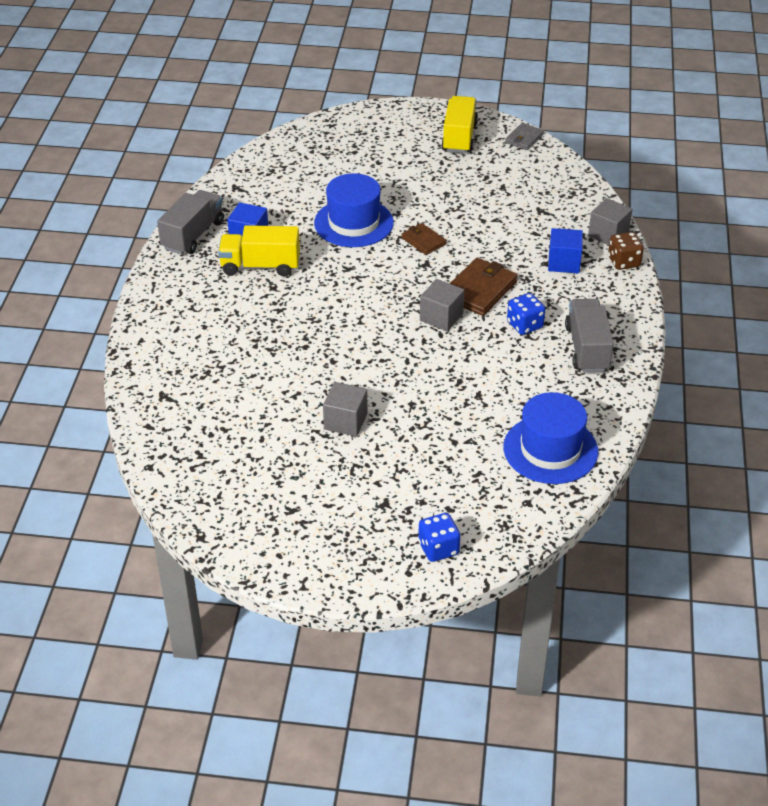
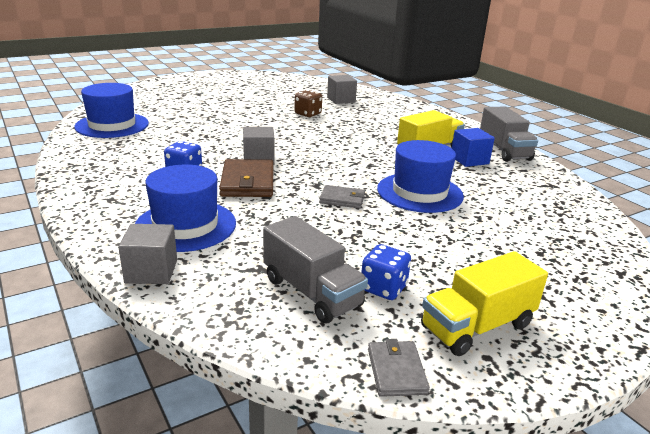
camera: 140 degrees right, 15 degrees down
grey cube [323,382,368,437] -> grey cube moved to [327,75,357,104]
brown wallet [401,223,447,255] -> grey wallet [319,185,365,209]
blue dice [418,513,460,562] -> blue dice moved to [361,244,411,300]
yellow truck [441,96,478,153] -> yellow truck turned 90 degrees clockwise [421,251,548,356]
blue cube [548,228,583,273] -> blue hat [135,165,236,252]
grey truck [565,299,614,372] -> grey truck moved to [263,216,368,323]
brown dice [608,232,644,270] -> brown dice moved to [294,90,322,117]

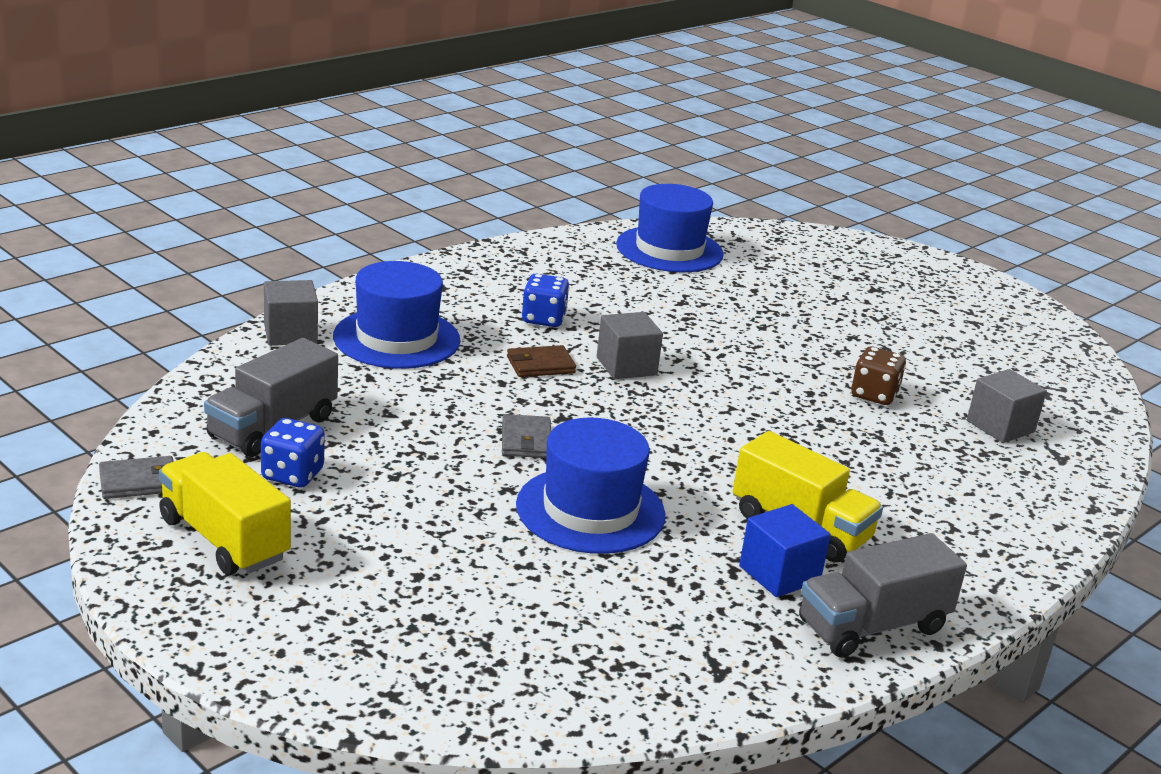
camera: 75 degrees right, 0 degrees up
brown wallet [219,159,273,197] -> brown wallet [507,345,576,377], size x0.59

